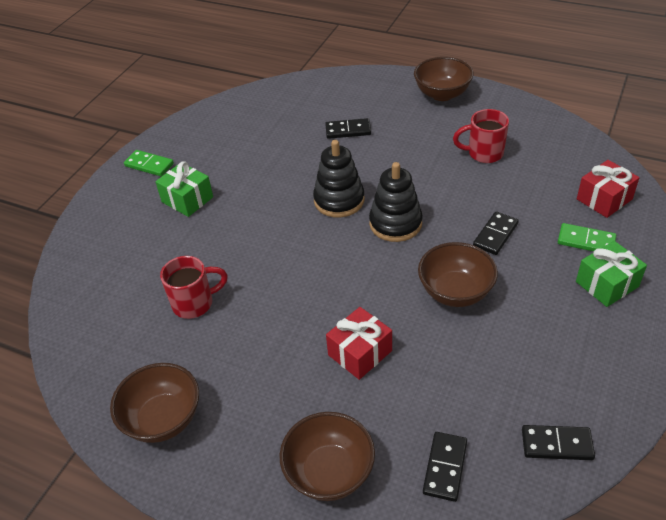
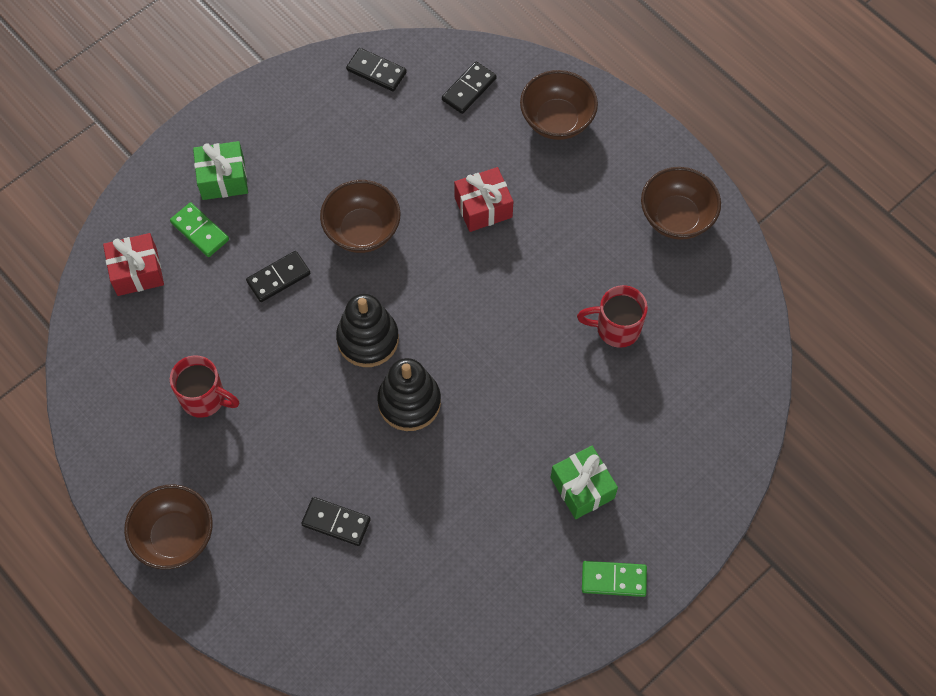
camera: 160 degrees left, 20 degrees up
green domino [124,150,174,176] -> green domino turned 45 degrees counterclockwise [582,561,647,597]

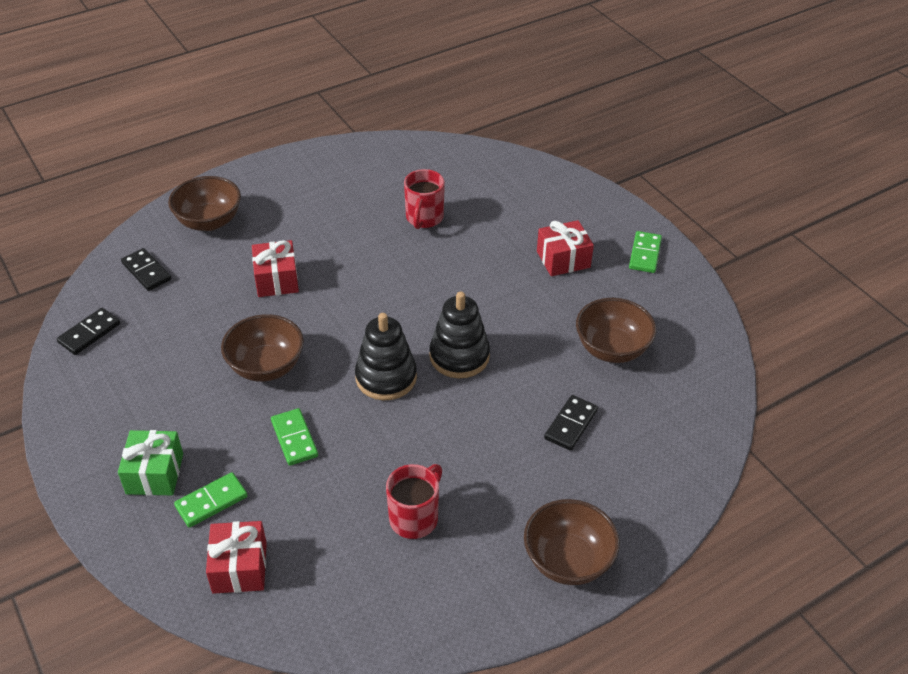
camera: 80 degrees left, 20 degrees down
black domino [246,251,311,302] -> green domino [271,408,318,466]
green gift [551,446,618,519] -> red gift [537,220,594,276]
brown bowl [641,167,721,240] -> brown bowl moved to [576,298,656,363]

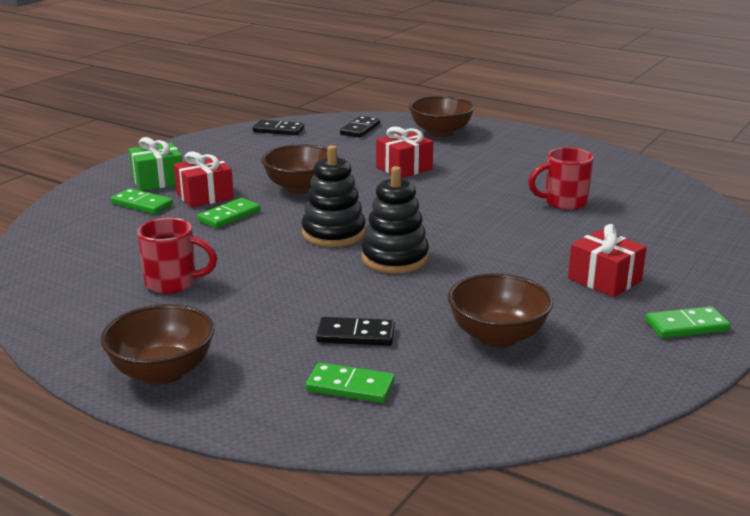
camera: 65 degrees right, 20 degrees down
red gift [206,521,267,594] -> red gift moved to [174,151,234,208]
none -> green domino [306,362,395,403]

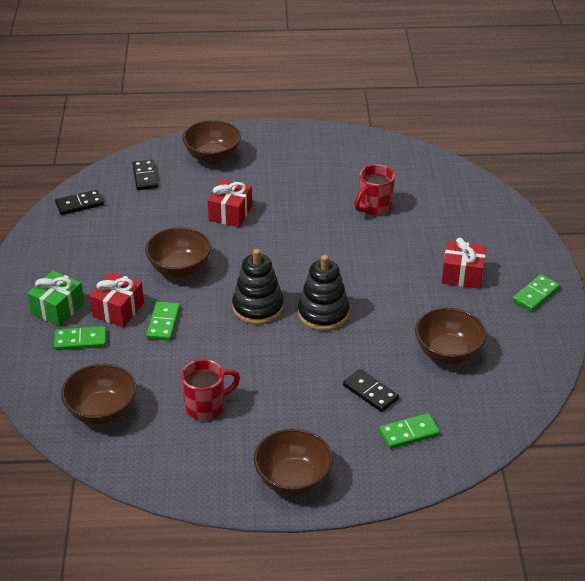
camera: 35 degrees left, 15 degrees up
black domino [316,317,395,346] -> black domino turned 75 degrees clockwise [343,369,399,412]
none -> brown bowl [61,363,137,425]

